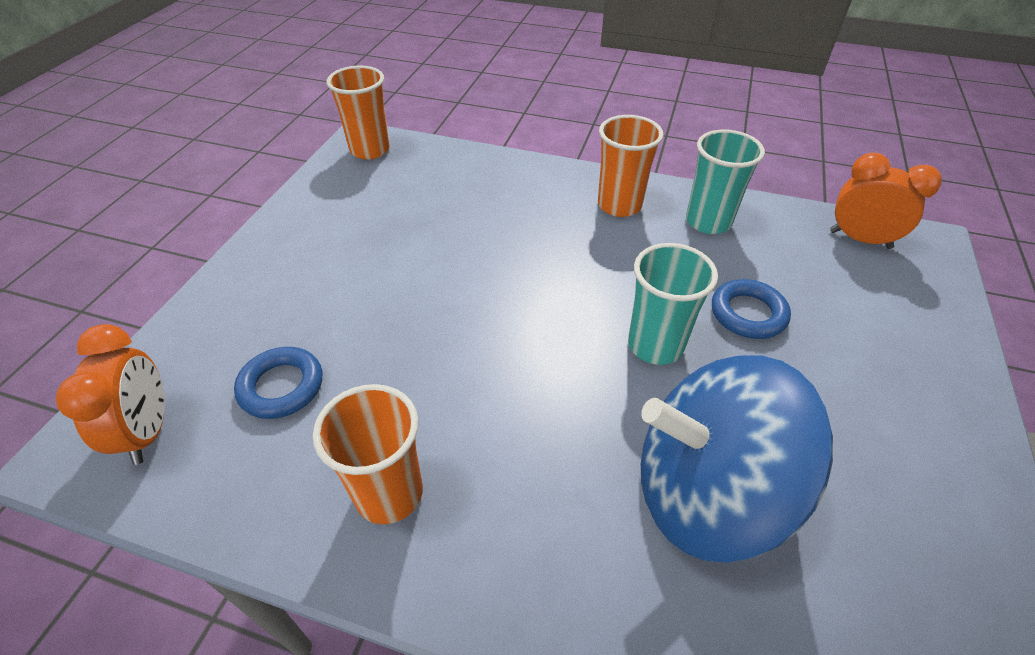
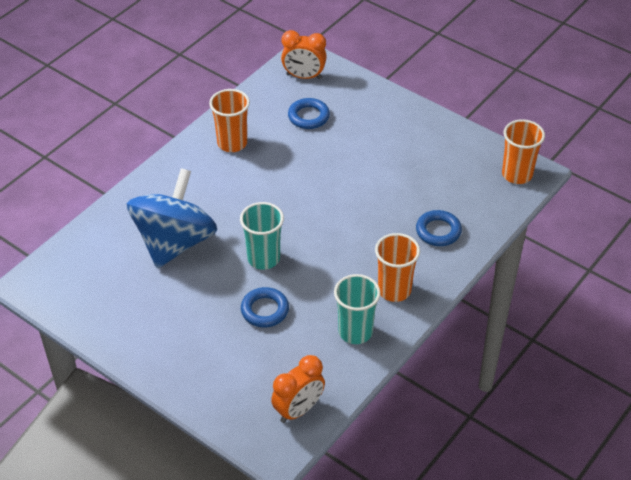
camera: 110 degrees right, 0 degrees up
none -> blue ring [416,210,462,246]

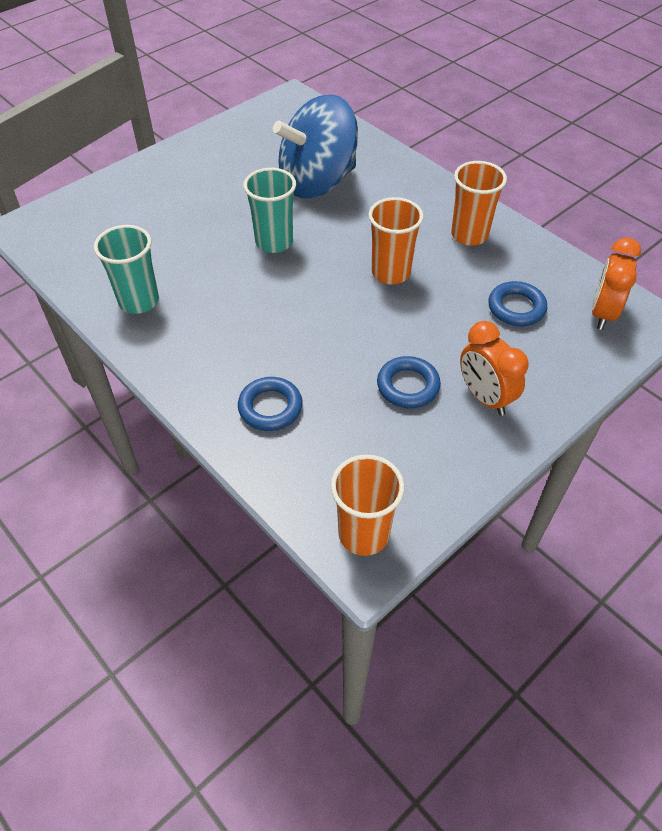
camera: 100 degrees right, 5 degrees up
blue spinning top [127,168,217,268] -> blue spinning top turned 120 degrees clockwise [273,94,358,198]
blue ring [241,287,289,327] -> blue ring moved to [377,356,441,408]
orange clock [271,355,325,423] -> orange clock moved to [460,321,529,416]
orange cup [375,233,420,302] -> orange cup moved to [368,197,424,284]

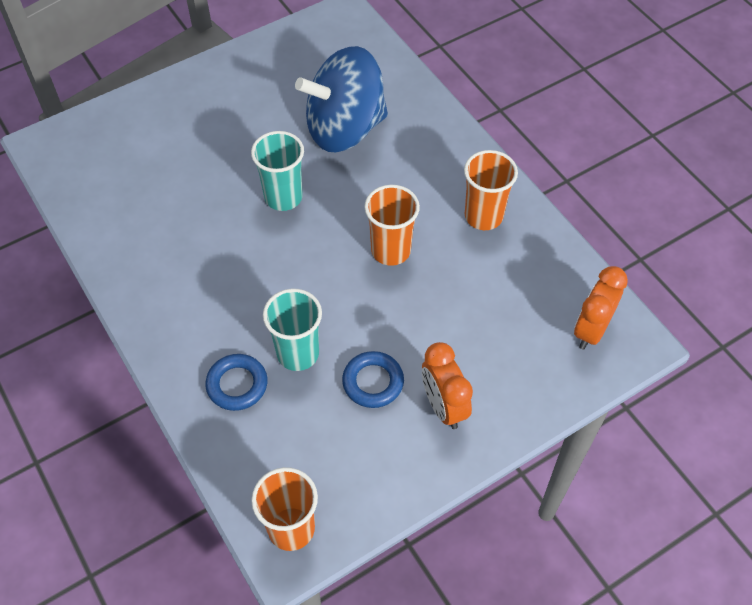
camera: 10 degrees right, 5 degrees up
turquoise cup [94,225,159,314] -> turquoise cup moved to [263,289,322,371]
blue ring [489,281,547,326] -> none

